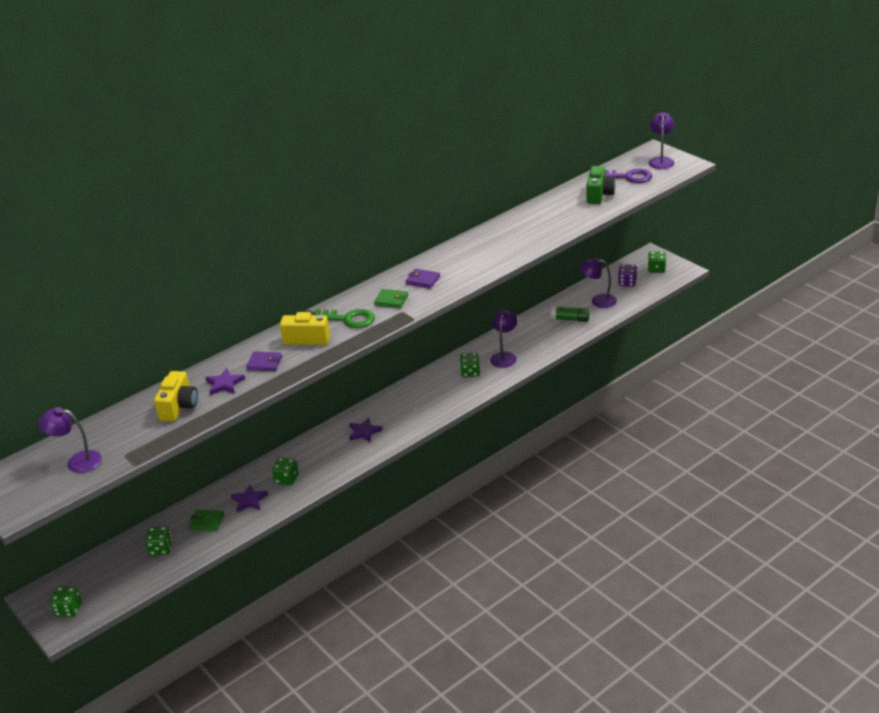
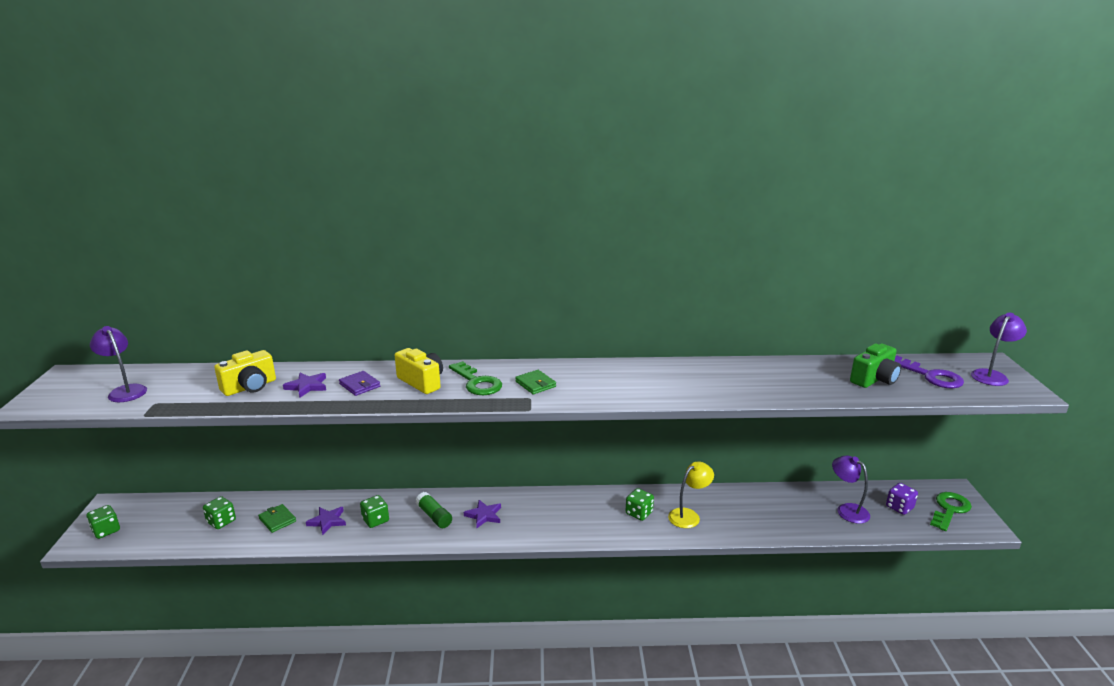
camera: 35 degrees right, 10 degrees down
purple wallet [406,269,440,289] -> none
purple lamp [490,310,517,368] -> yellow lamp [668,461,714,528]
green glue stick [551,306,589,322] -> green glue stick moved to [416,492,452,528]
green dice [648,251,666,273] -> green key [930,492,972,531]

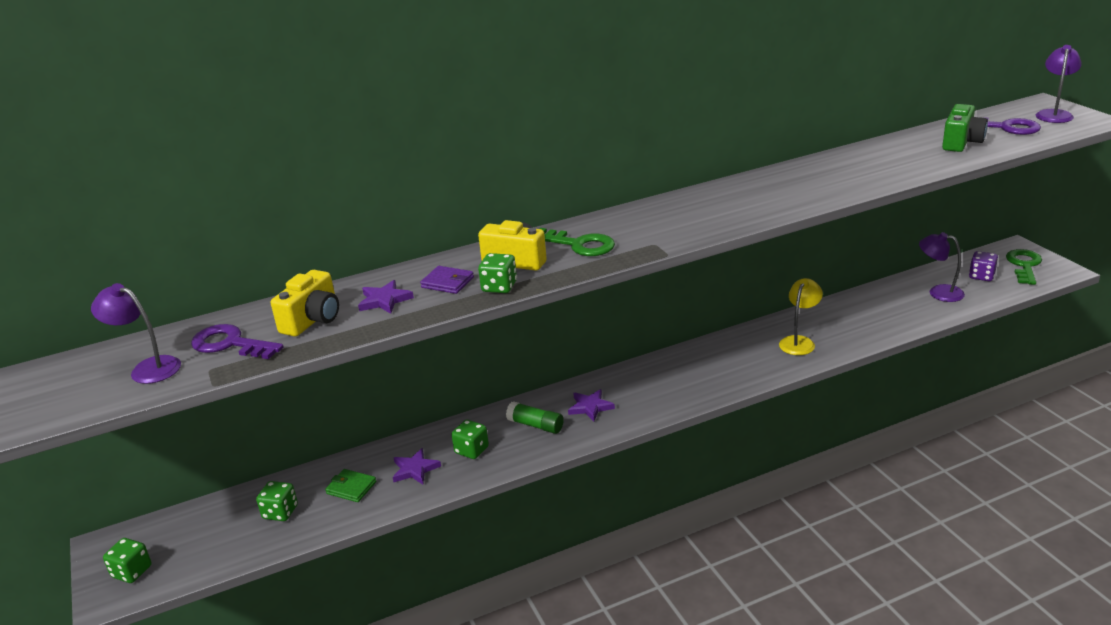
camera: 20 degrees left, 5 degrees up
green wallet [515,370,556,394] -> none
green dice [626,488,654,521] -> green dice moved to [478,253,517,293]
none -> purple key [191,324,284,359]

